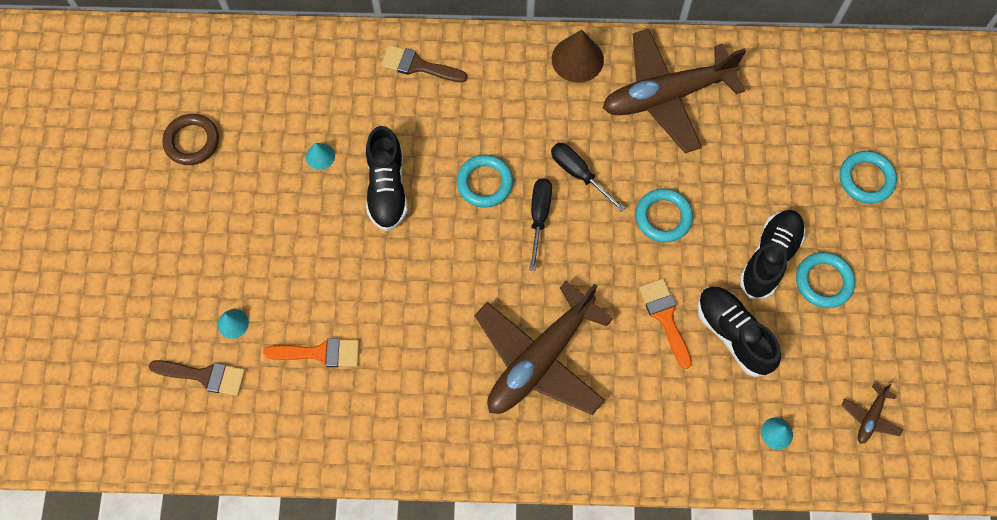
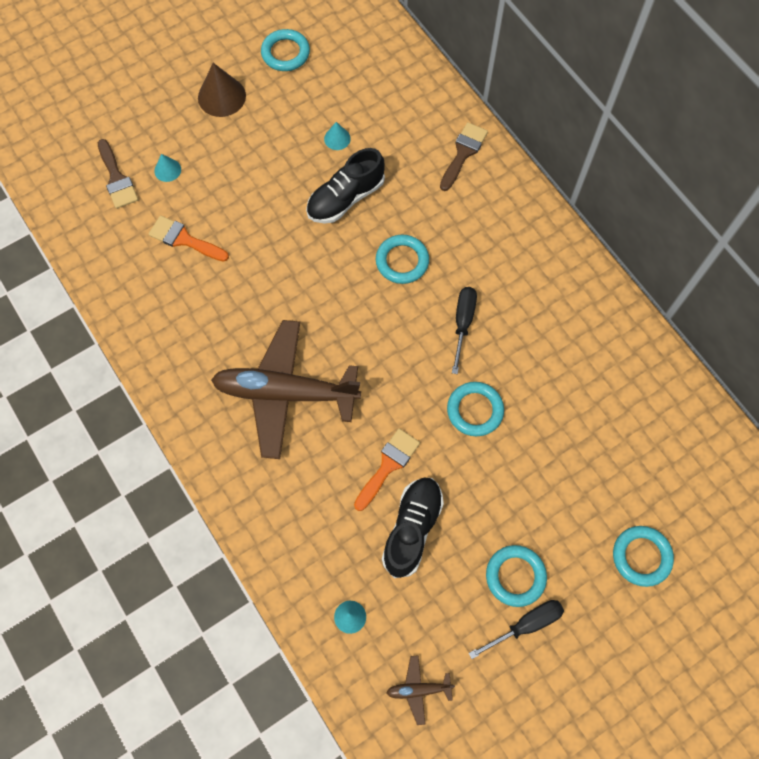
camera: 55 degrees right, 0 degrees up
brown ring [162,114,219,165] -> turquoise ring [261,29,310,71]
orange brush [263,338,359,367] -> orange brush turned 150 degrees clockwise [149,215,229,262]
brown brush [381,45,467,82] -> brown brush turned 45 degrees clockwise [440,122,488,191]
black screwdriver [529,178,552,271] -> black screwdriver moved to [469,600,564,659]
brown cone [552,30,604,83] -> brown cone moved to [198,63,246,117]
brown plane [603,29,746,153] -> none
black shoe [739,210,806,299] -> none

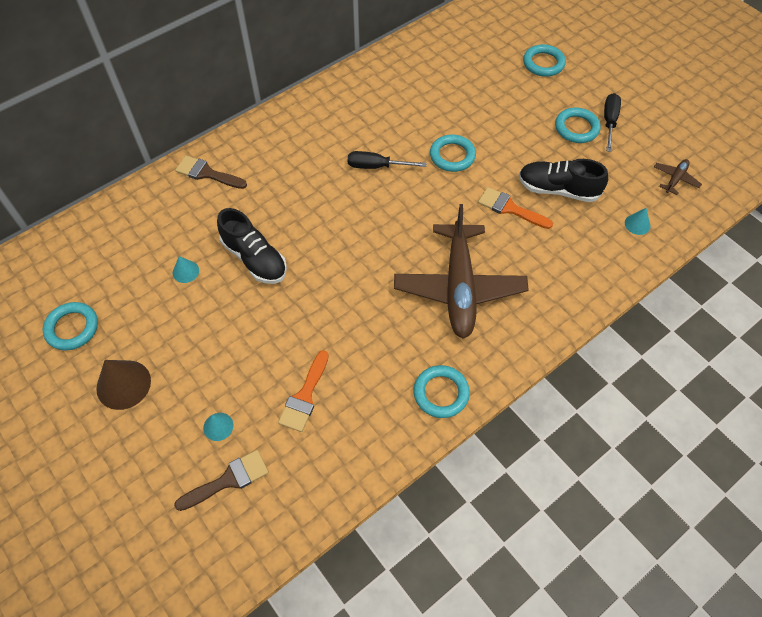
camera: 95 degrees left, 10 degrees down
turquoise ring [376,235,429,284] -> turquoise ring moved to [413,365,470,418]
brown plane [386,655,455,725] -> brown plane turned 135 degrees counterclockwise [654,159,702,195]
black screwdriver [469,600,564,659] -> black screwdriver turned 45 degrees clockwise [604,93,621,152]

